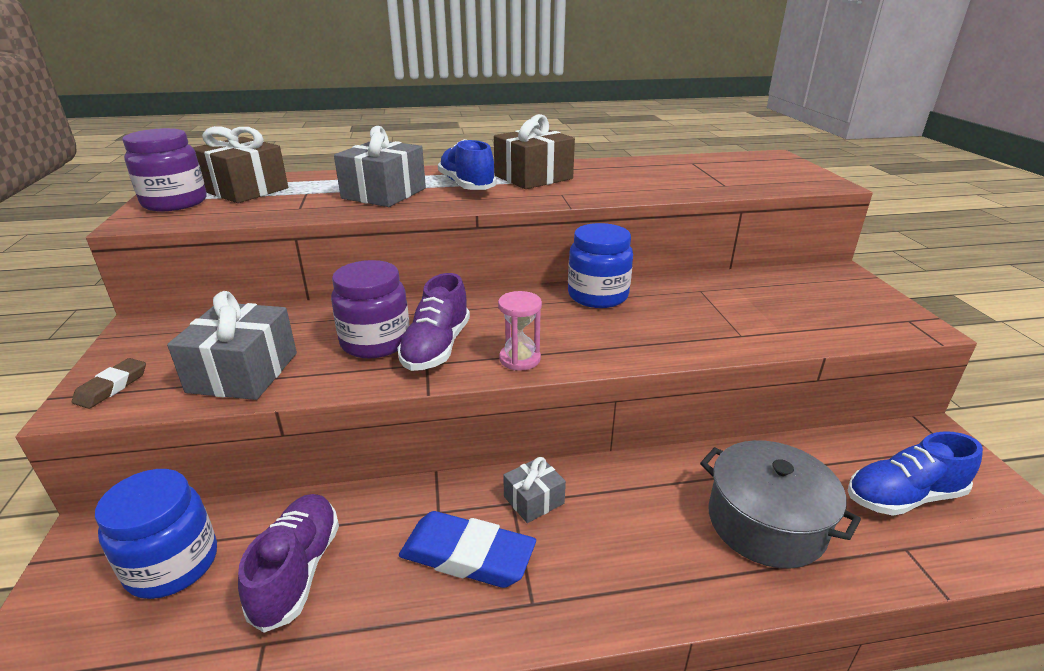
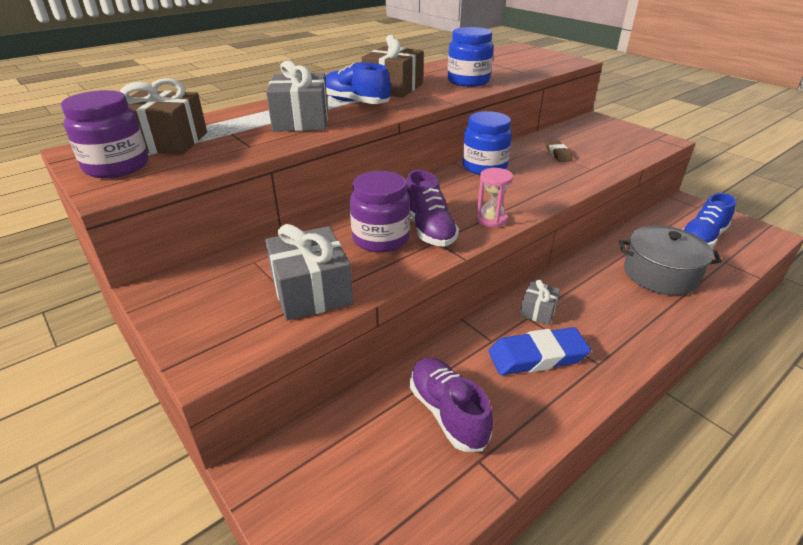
camera: 30 degrees left, 5 degrees up
brown eraser [72,358,146,409] -> brown eraser moved to [546,140,572,162]
blue jar [95,469,217,599] -> blue jar moved to [448,27,493,87]

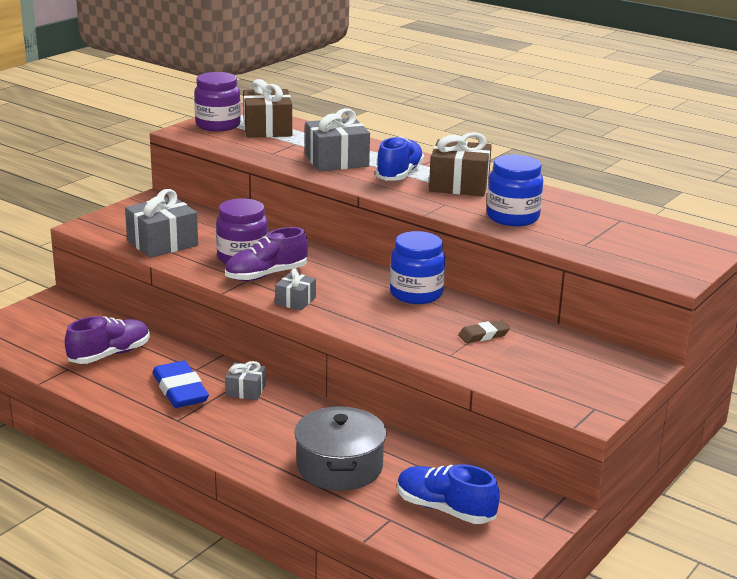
camera: 75 degrees right, 10 degrees down
pink hourglass [476,168,513,228] -> grey gift [275,269,316,310]

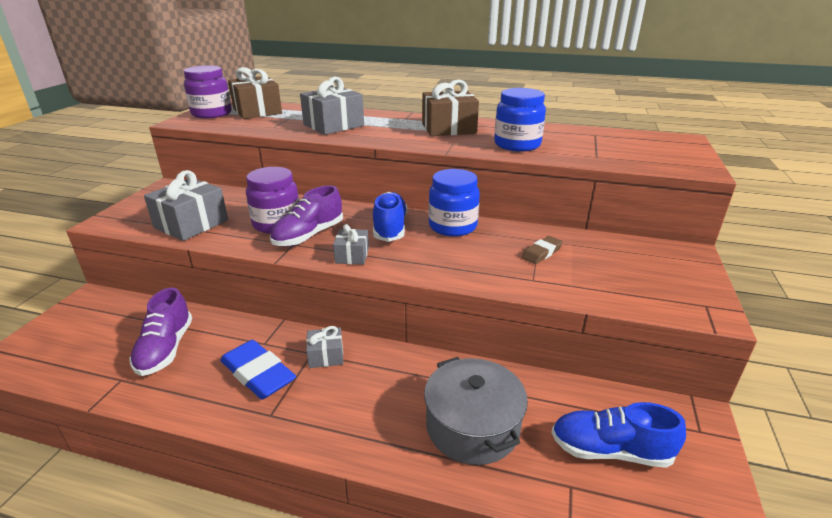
camera: 20 degrees left, 5 degrees up
purple shoe [65,316,150,364] -> purple shoe turned 150 degrees clockwise [129,288,192,376]
blue shoe [375,136,424,181] -> blue shoe moved to [373,192,407,242]

